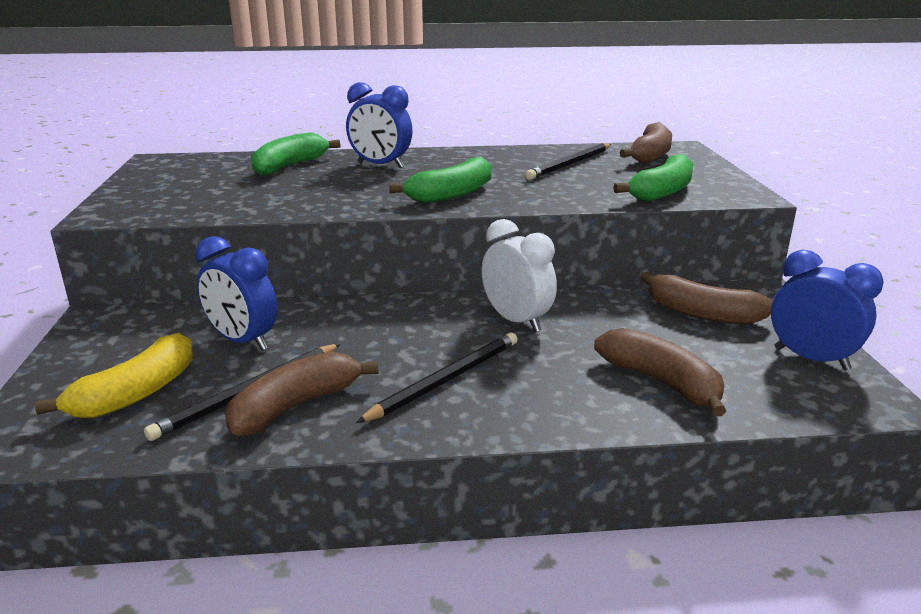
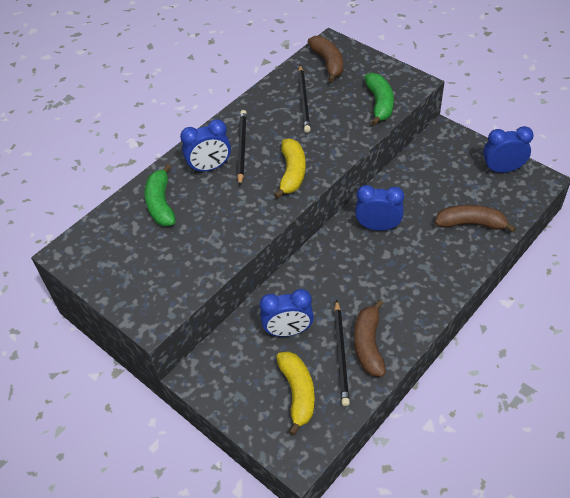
camera: 40 degrees left, 25 degrees up
black pencil [356,333,518,423] -> black pencil moved to [237,110,247,185]
green banana [389,157,491,203] -> yellow banana [274,138,306,199]
white clock [482,219,557,332] -> blue clock [355,185,404,231]
brown banana [640,272,773,325] -> none

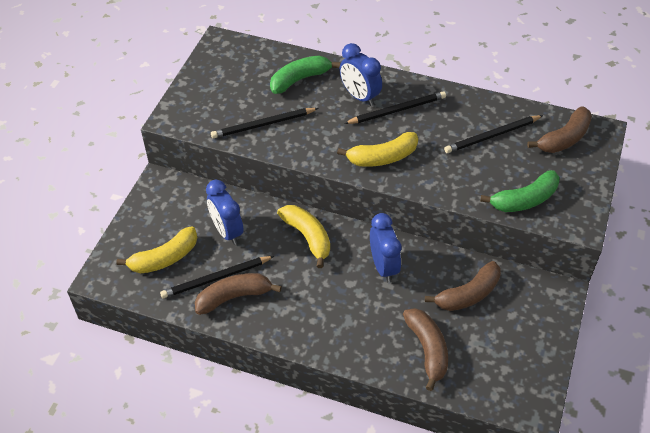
camera: 65 degrees right, 0 degrees up
blue clock [483,126,534,173] -> none
none -> black pencil [211,108,319,138]
none -> yellow banana [277,205,330,268]
none -> brown banana [425,261,501,311]

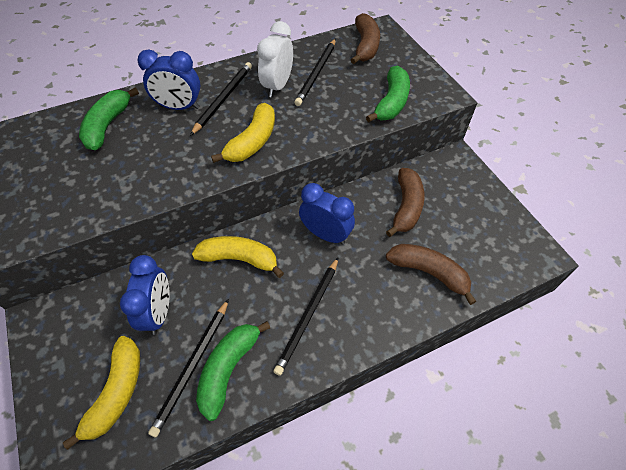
camera: 45 degrees left, 5 degrees up
brown banana [195,273,282,315] -> green banana [196,321,270,421]
blue clock [206,180,244,245] -> blue clock turned 105 degrees counterclockwise [120,255,170,335]
black pencil [211,108,319,138] -> black pencil moved to [273,258,338,376]
none -> white clock [257,21,293,97]

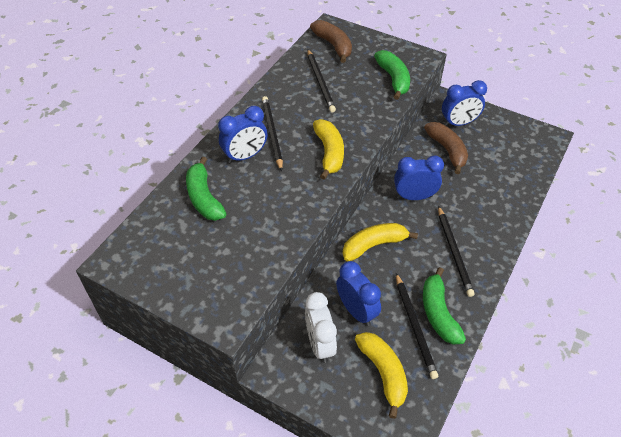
camera: 35 degrees left, 5 degrees down
white clock [257,21,293,97] -> white clock moved to [305,292,337,363]
brown banana [386,244,477,305] -> none
none -> blue clock [442,80,487,126]

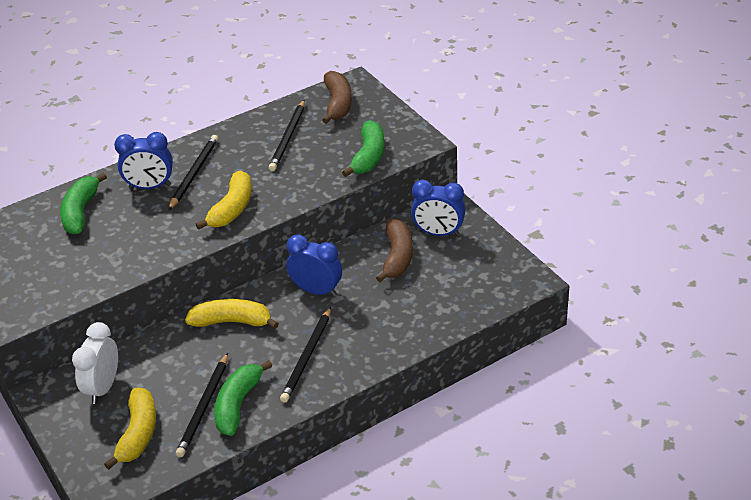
camera: 30 degrees right, 10 degrees down
blue clock [336,261,381,326] -> none

